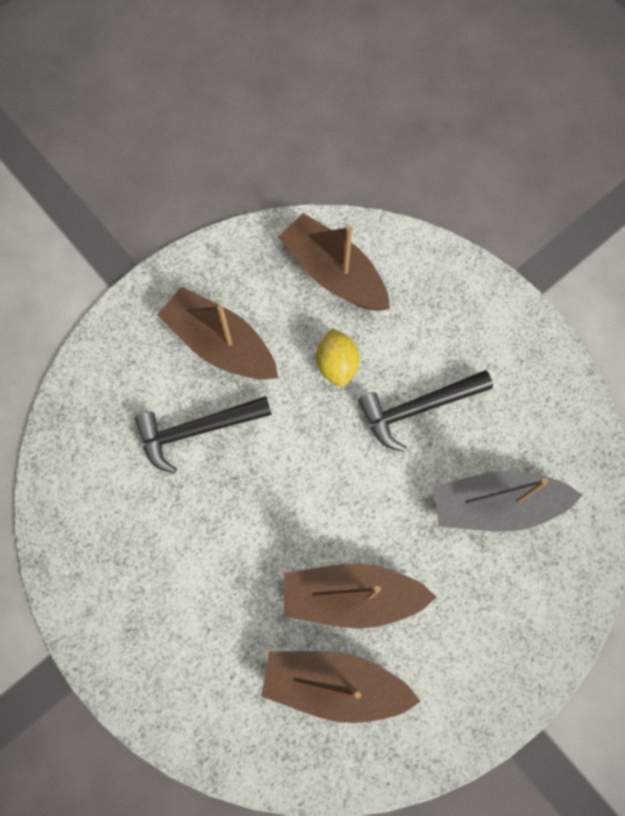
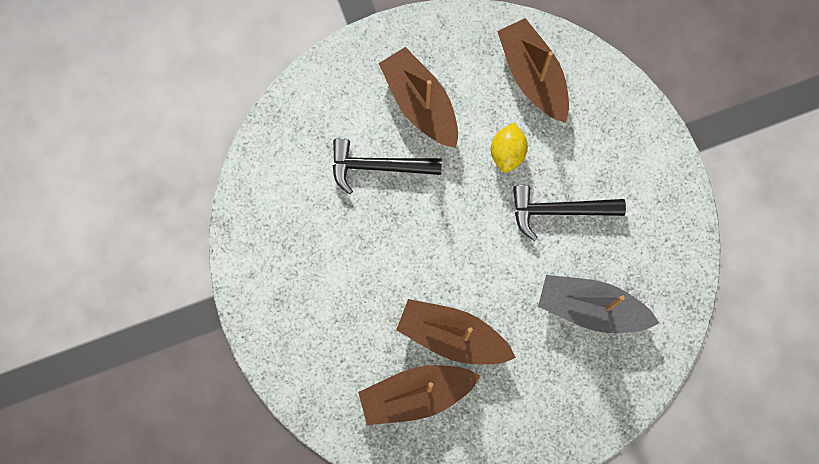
camera: 20 degrees right, 5 degrees up
brown boat [261,651,421,723] -> brown boat turned 45 degrees counterclockwise [358,365,481,425]

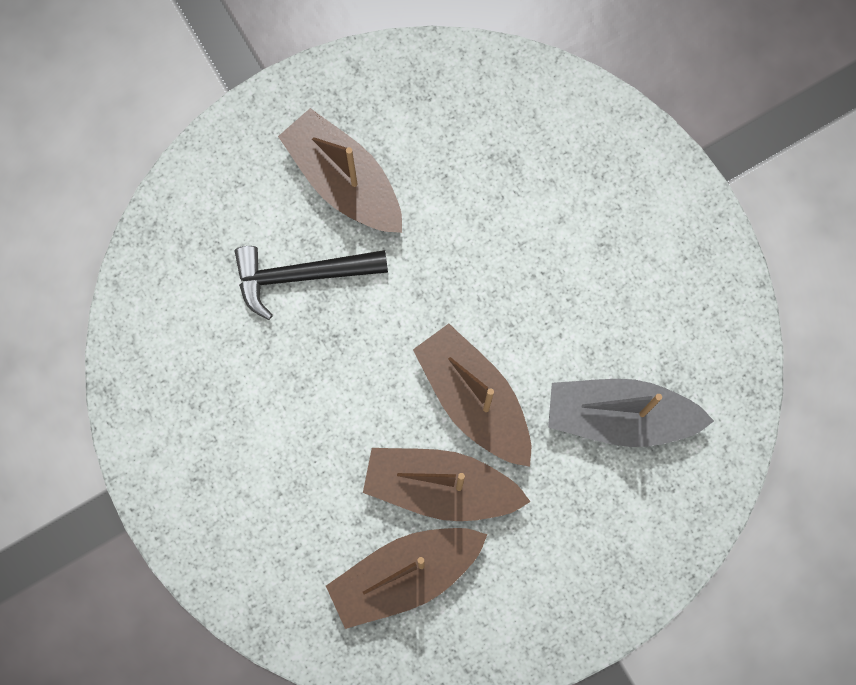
camera: 10 degrees left, 0 degrees up
yellow lemon [491,122,528,173] -> none
brown boat [497,18,569,123] -> brown boat moved to [413,324,531,467]
black hammer [513,185,626,241] -> none

